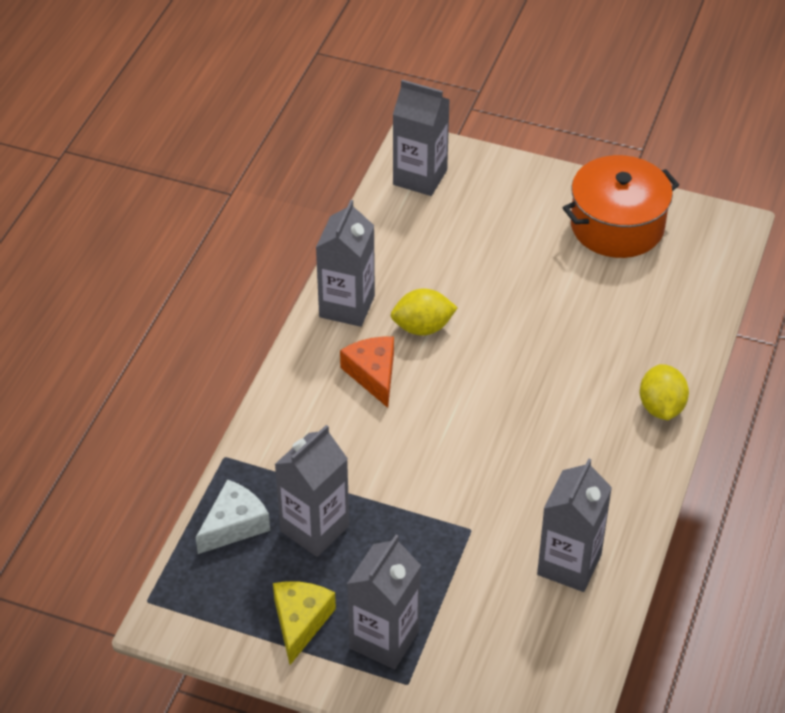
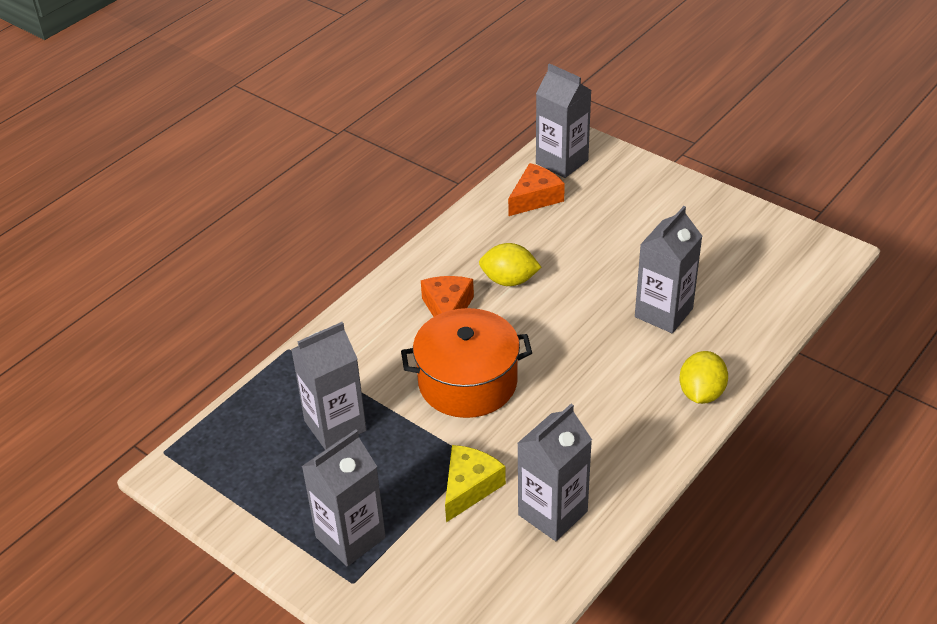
camera: 20 degrees right, 5 degrees down
white cheese [196,479,270,554] -> none
yellow cheese [273,581,336,665] -> yellow cheese moved to [445,445,506,523]
grey carton [316,200,375,327] -> grey carton moved to [635,206,702,333]
orange pot [563,155,679,258] -> orange pot moved to [401,308,532,418]
none -> orange cheese [508,163,565,216]

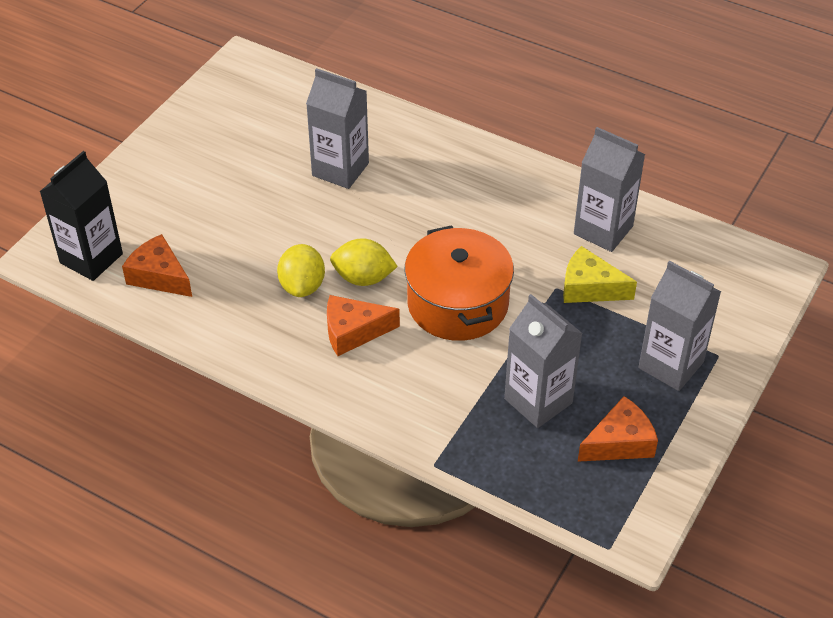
camera: 100 degrees left, 5 degrees up
grey carton [536,63,591,178] -> black carton [39,151,123,281]
yellow lemon [679,351,728,404] -> yellow lemon moved to [330,238,398,286]
none -> orange cheese [578,396,658,462]

